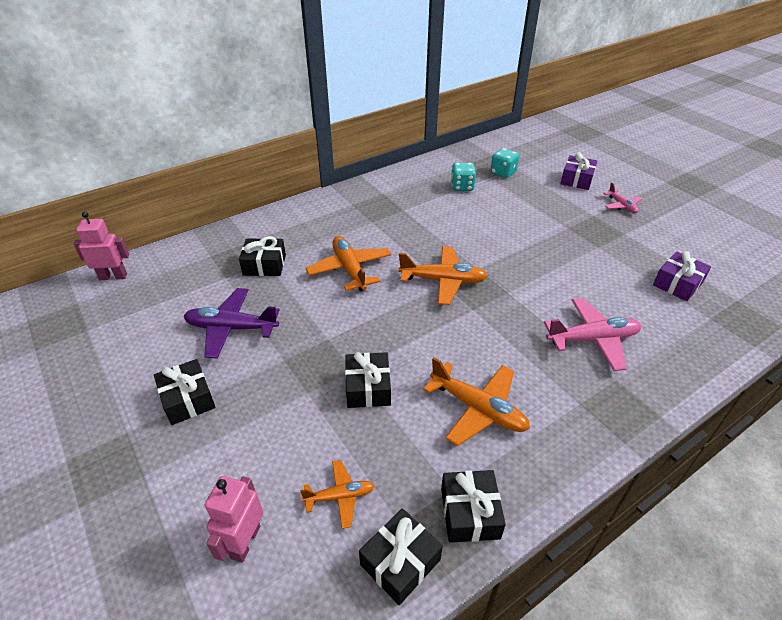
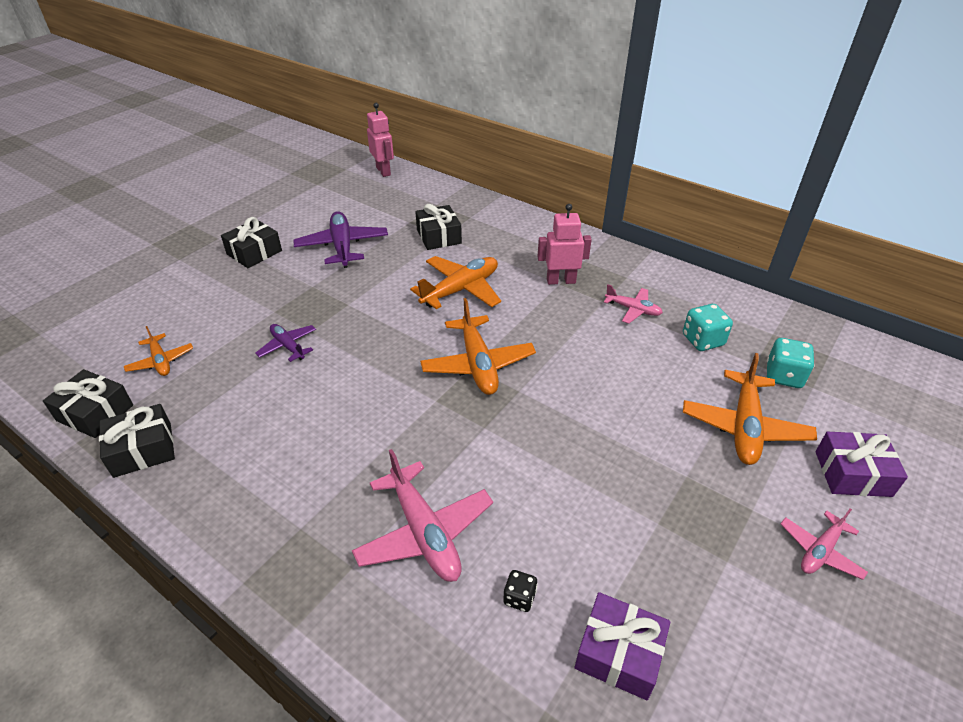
camera: 70 degrees right, 0 degrees up
pink robot [205,476,263,563] -> pink robot moved to [537,204,592,285]
black gift [345,352,391,408] -> purple plane [255,324,316,362]
orange plane [423,357,530,446] -> orange plane moved to [683,353,817,465]
none -> black dice [503,570,538,612]
none -> pink plane [604,284,663,324]

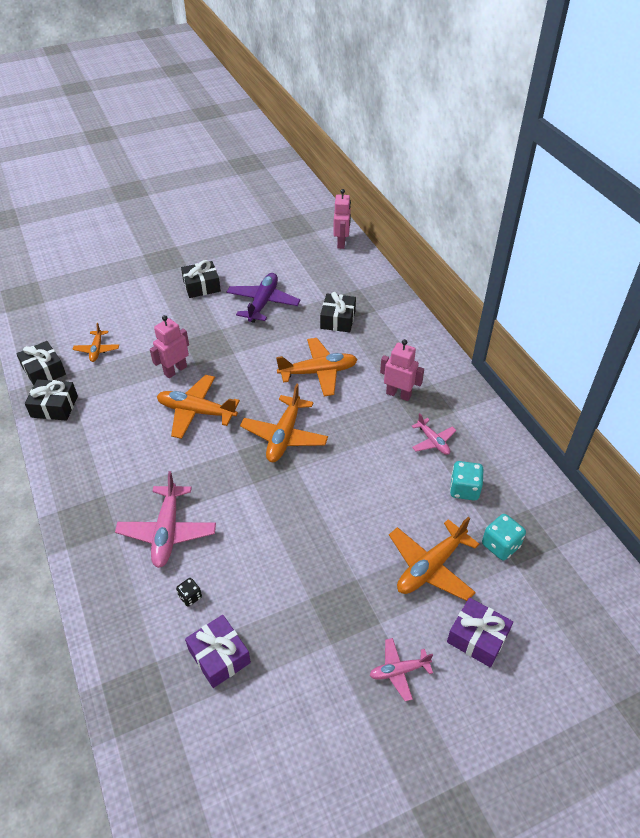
camera: 30 degrees right, 5 degrees up
purple plane [255,324,316,362] -> pink robot [150,315,189,378]
none -> orange plane [157,375,240,439]

